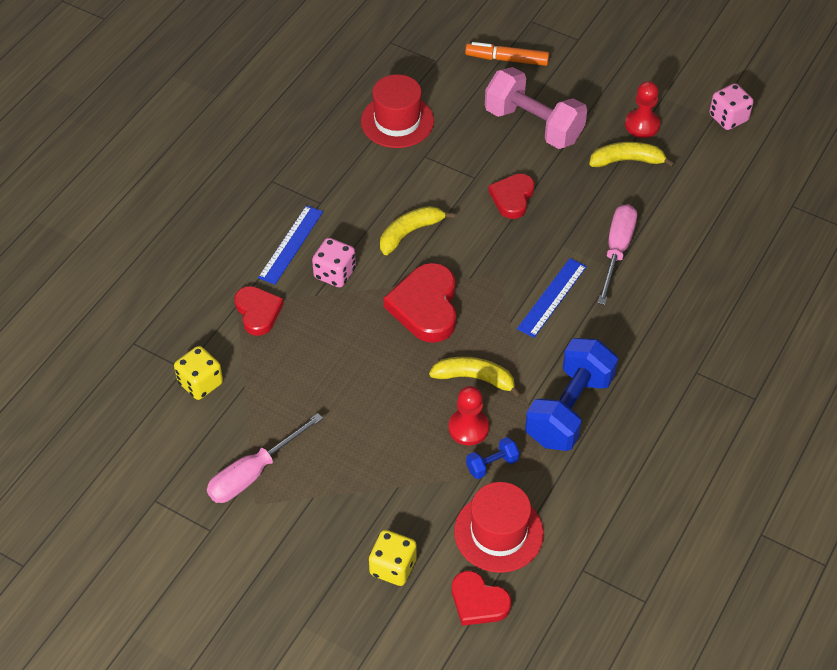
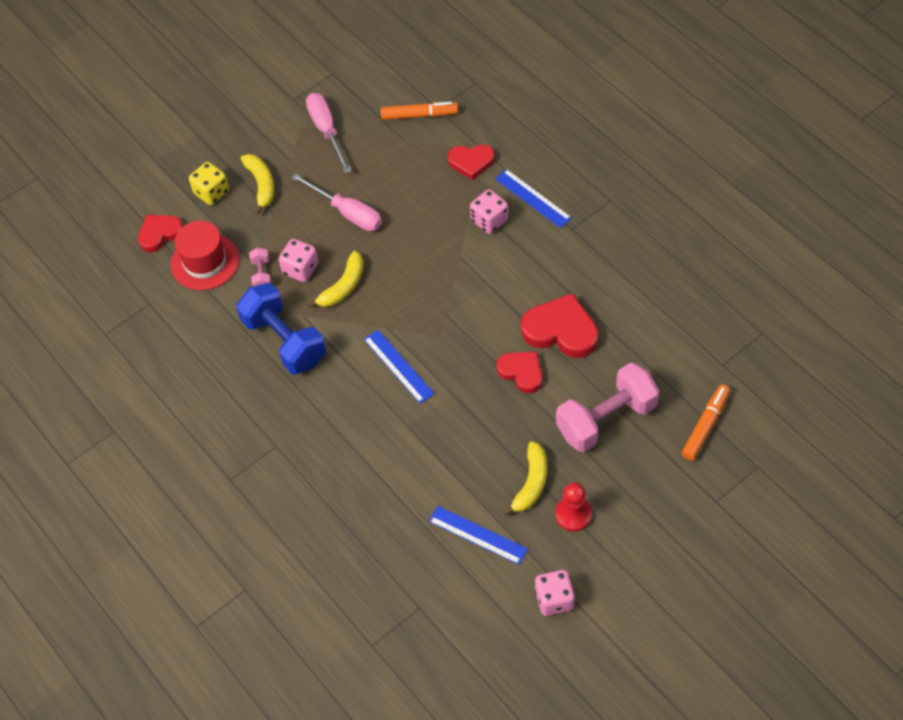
camera: 115 degrees right, 5 degrees up
yellow dice [174,346,223,400] -> orange marker [381,102,458,120]
red hat [361,74,434,148] -> none
yellow banana [380,206,455,255] -> yellow banana moved to [241,154,275,215]
red heart [384,263,456,343] -> red heart moved to [521,293,598,358]
red pawn [449,386,489,445] -> pink dice [279,239,319,282]
blue dumbbell [466,437,520,479] -> pink dumbbell [249,248,271,287]
pink screwdriver [598,204,637,305] -> pink screwdriver moved to [291,173,382,231]
none -> blue ruler [429,506,528,565]

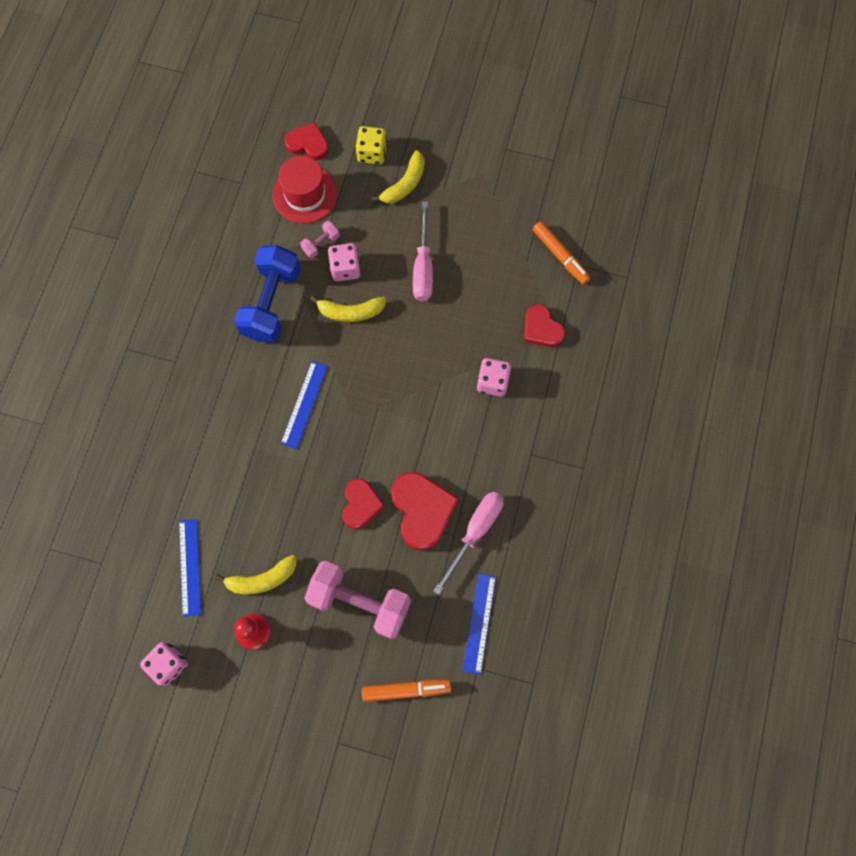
camera: 50 degrees right, 15 degrees up
pink screwdriver [306,93,352,173] -> pink screwdriver moved to [433,492,504,595]
blue ruler [495,169,572,228] -> blue ruler moved to [463,573,496,675]

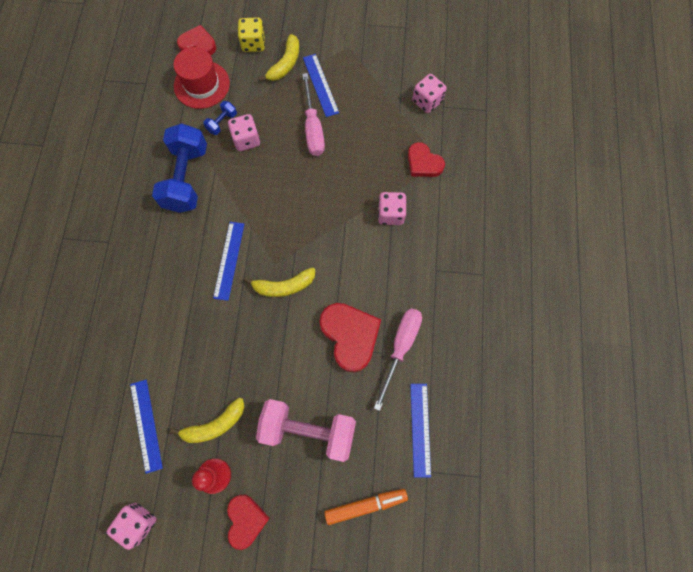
camera: 10 degrees left, 0 degrees up
pink dumbbell [300,221,340,258] -> blue dumbbell [203,101,237,135]
yellow banana [310,295,386,322] -> yellow banana moved to [244,267,315,297]
red heart [342,479,385,529] -> red heart moved to [227,494,270,550]
orange marker [533,221,591,285] -> pink dice [412,74,447,113]
none -> blue ruler [303,54,339,117]

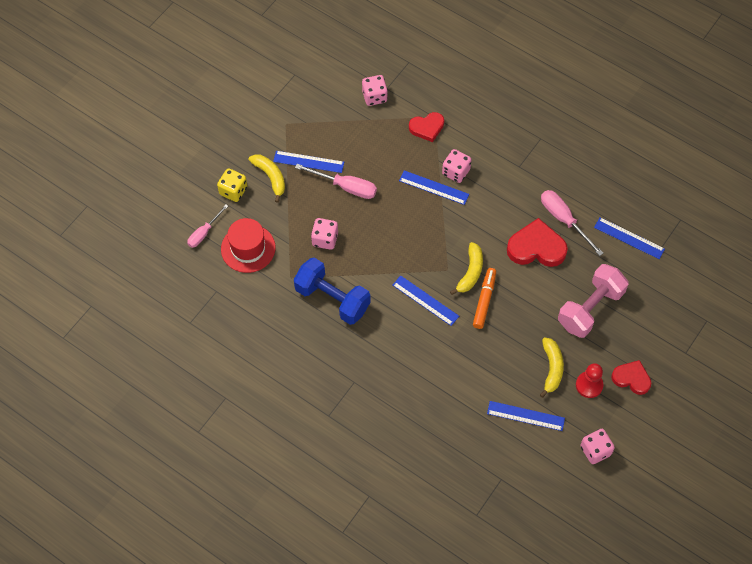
camera: 60 degrees left, 10 degrees down
red heart [177,25,216,55] -> pink screwdriver [187,205,228,248]
blue dumbbell [203,101,237,135] -> none
orange marker [324,489,408,525] -> orange marker moved to [473,268,496,329]
none -> blue ruler [399,170,469,205]

